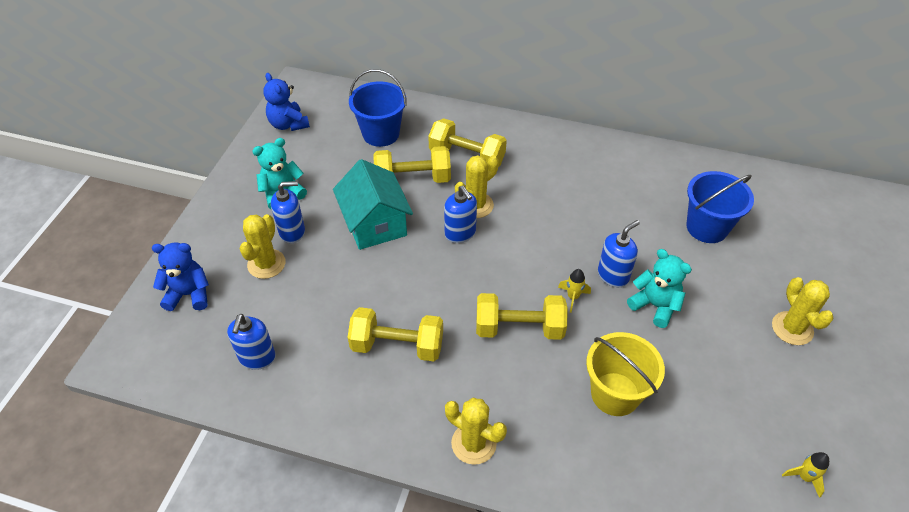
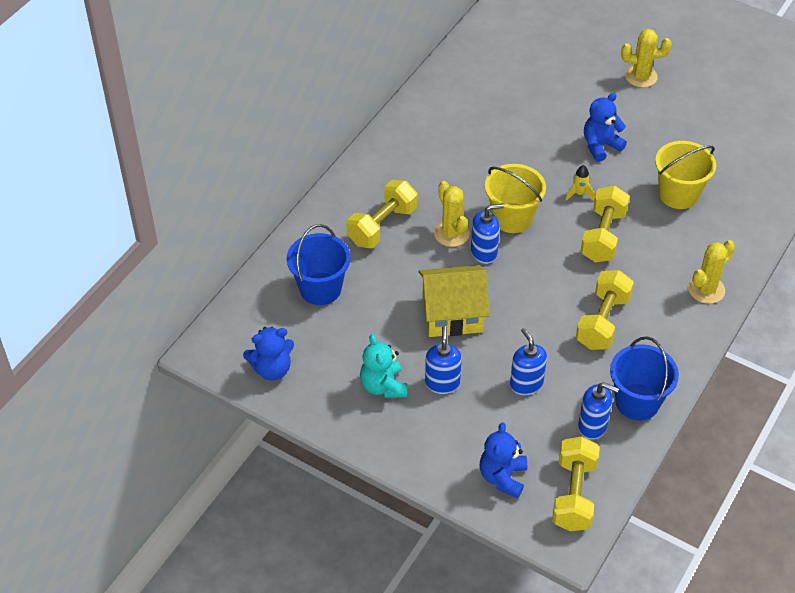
camera: 75 degrees left, 0 degrees up
yellow cactus [240,214,285,279] -> none
turquoise house [333,159,413,250] -> yellow house [418,265,490,337]
yellow dumbbell [373,146,451,183] -> yellow dumbbell moved to [552,436,600,532]
blue soap dispenser [598,220,640,287] -> blue soap dispenser moved to [510,328,547,395]
turquoise teddy bear [627,249,692,328] -> blue teddy bear [584,93,627,162]
blue bucket [686,171,754,243] -> blue bucket moved to [610,336,679,420]
yellow rocket [782,452,829,498] -> none
none -> yellow bucket [485,164,546,233]

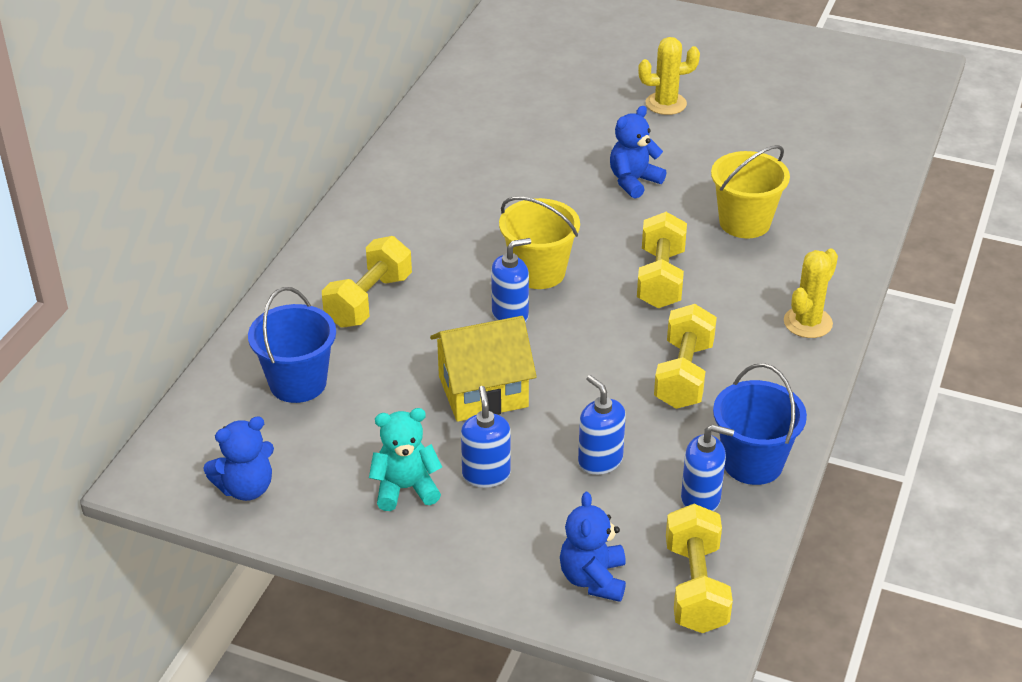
camera: 10 degrees left, 10 degrees down
turquoise teddy bear [360,334,407,398] -> turquoise teddy bear turned 105 degrees clockwise [369,408,442,511]
yellow cactus [434,181,470,247] -> none
yellow rocket [565,165,595,201] -> none

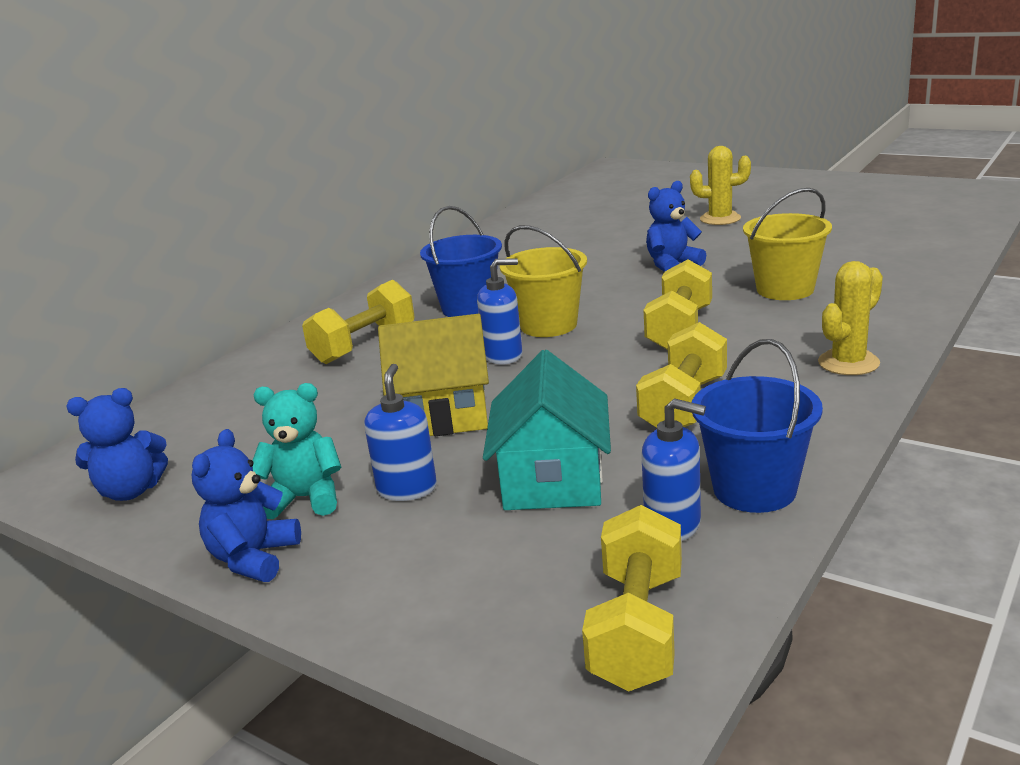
camera: 15 degrees right, 15 degrees down
blue bucket [248,287,336,403] -> blue bucket moved to [420,206,502,317]
blue teddy bear [560,492,626,602] -> blue teddy bear moved to [192,429,301,582]
blue soap dispenser [578,375,626,475] -> turquoise house [483,350,611,510]

